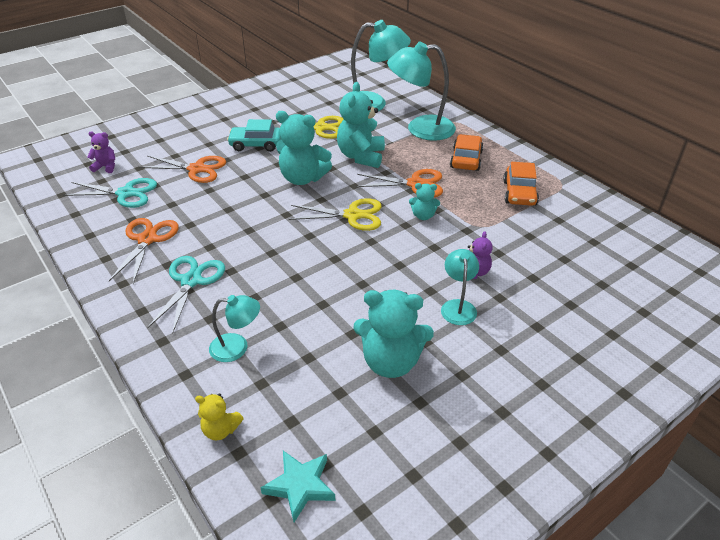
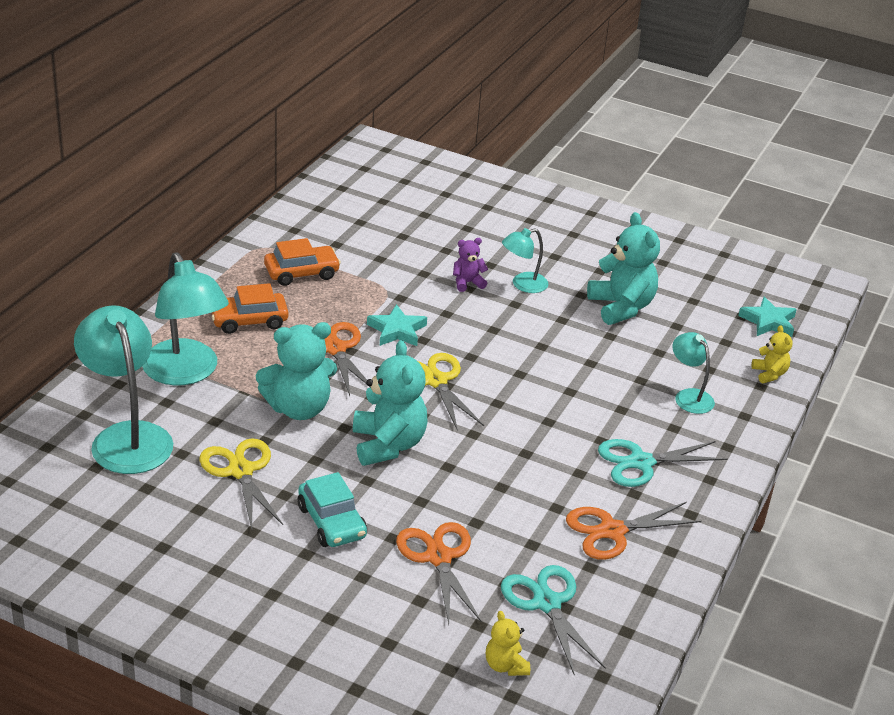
camera: 120 degrees left, 5 degrees down
purple teddy bear [87,132,115,173] -> yellow teddy bear [486,611,530,676]
turquoise teddy bear [409,183,440,220] -> turquoise star [367,304,427,346]

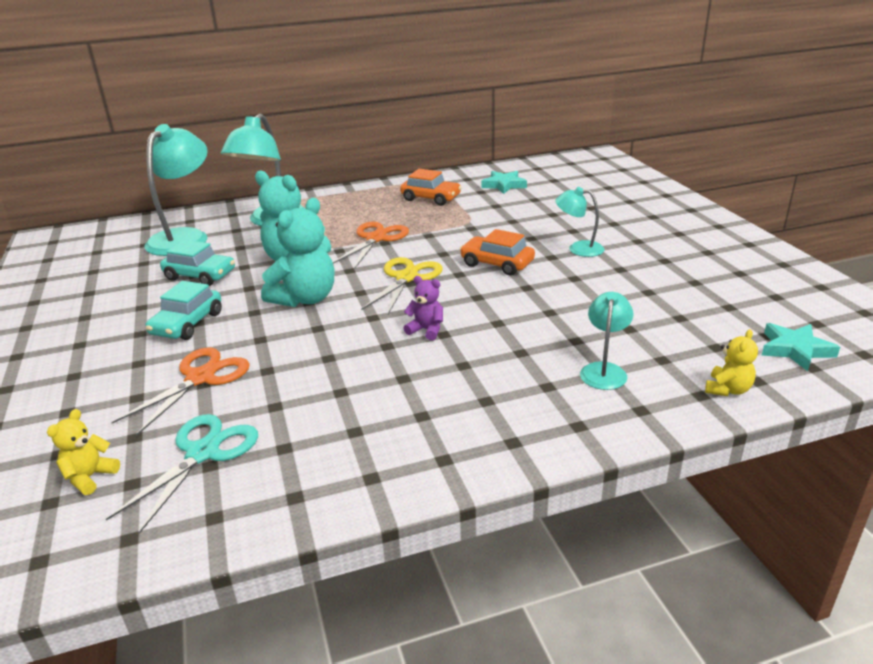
camera: 50 degrees right, 5 degrees down
yellow scissors [199,438,283,529] -> turquoise car [160,240,235,286]
orange car [212,283,289,334] -> orange car moved to [460,229,535,275]
turquoise star [367,304,427,346] -> turquoise star moved to [481,171,527,194]
purple teddy bear [453,238,488,292] -> purple teddy bear moved to [403,276,443,340]
orange scissors [566,502,702,560] -> none
turquoise teddy bear [587,212,660,325] -> none
turquoise scissors [598,439,728,487] -> none

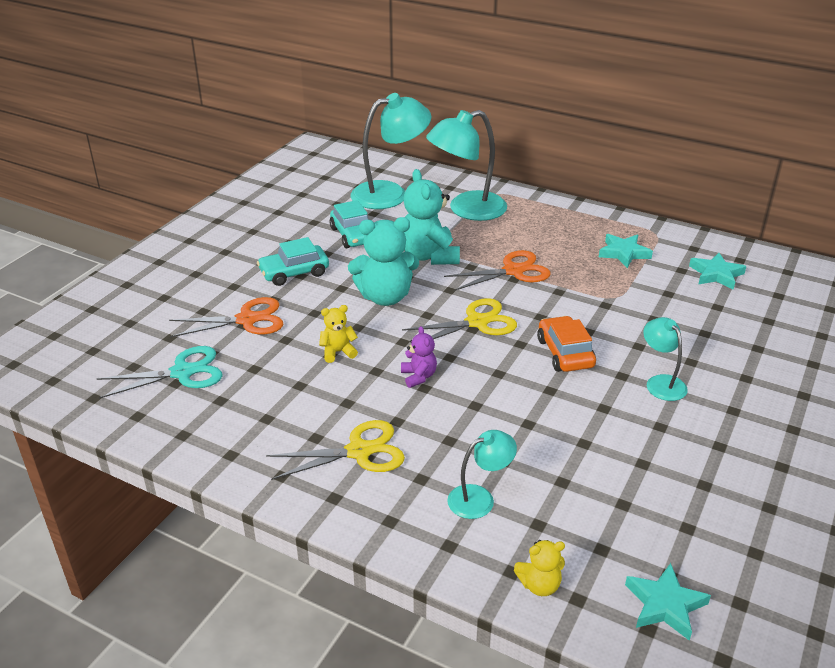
camera: 45 degrees right, 5 degrees up
yellow teddy bear [47,409,120,495] -> yellow teddy bear moved to [319,305,358,363]
orange car [400,169,462,206] -> turquoise star [599,234,653,268]
none -> yellow scissors [266,420,405,480]

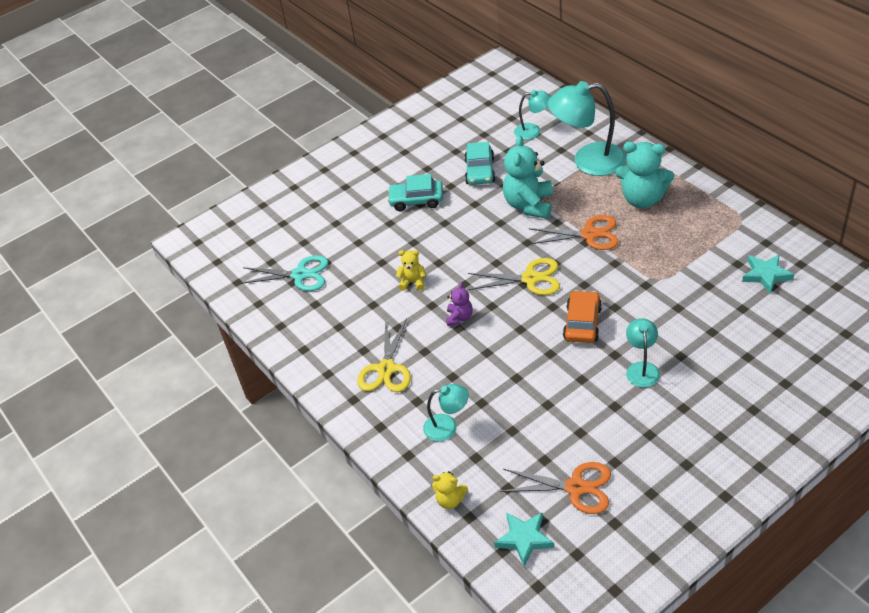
camera: 30 degrees right, 10 degrees up
orange scissors [169,297,283,337] -> orange scissors moved to [500,462,611,514]
yellow scissors [266,420,405,480] -> yellow scissors turned 90 degrees clockwise [357,318,411,392]
turquoise teddy bear [348,217,419,306] -> turquoise teddy bear moved to [615,142,674,208]
turquoise lamp [351,93,431,209] -> turquoise lamp [514,90,551,140], size x0.53
turquoise star [599,234,653,268] -> none

